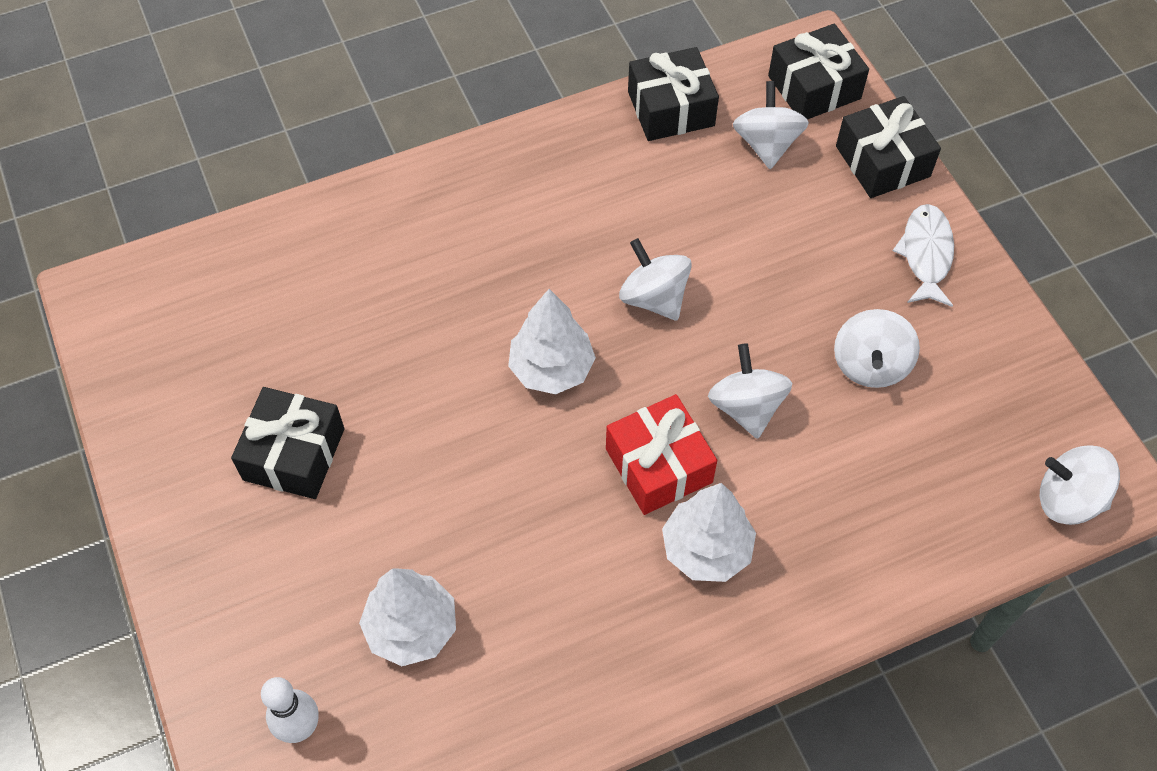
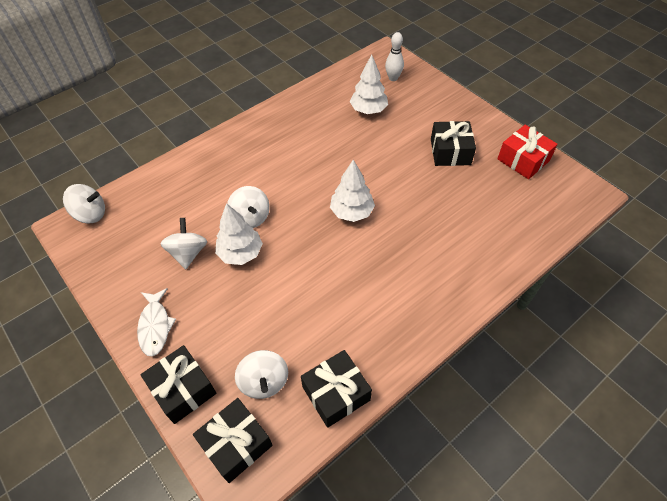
camera: 165 degrees right, 5 degrees down
red gift [606,394,717,515] -> red gift moved to [497,125,558,179]
white spinning top [619,238,692,321] -> none
white tree [662,483,756,582] -> white tree moved to [215,203,263,265]

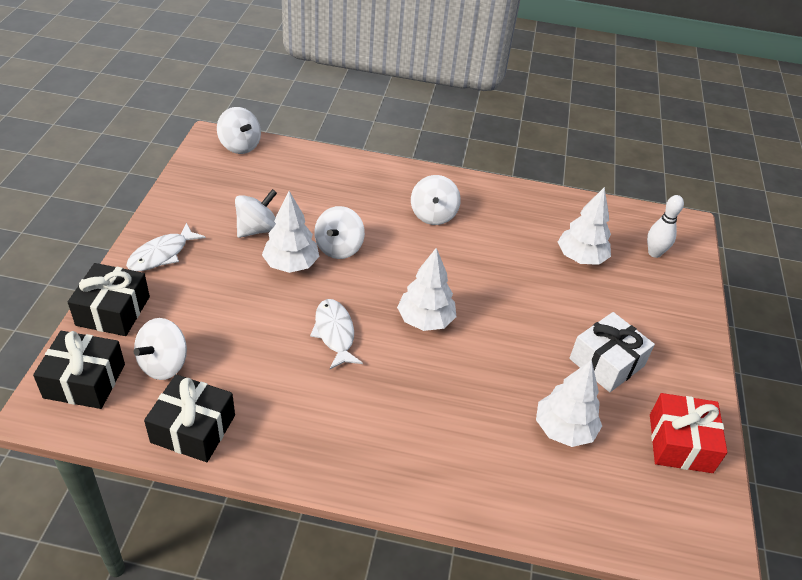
camera: 45 degrees right, 10 degrees down
black gift [431,121,476,166] -> white gift [569,312,655,392]
none -> white fish [310,299,363,369]
none -> white spinning top [411,175,461,225]
none -> white tree [536,360,602,447]

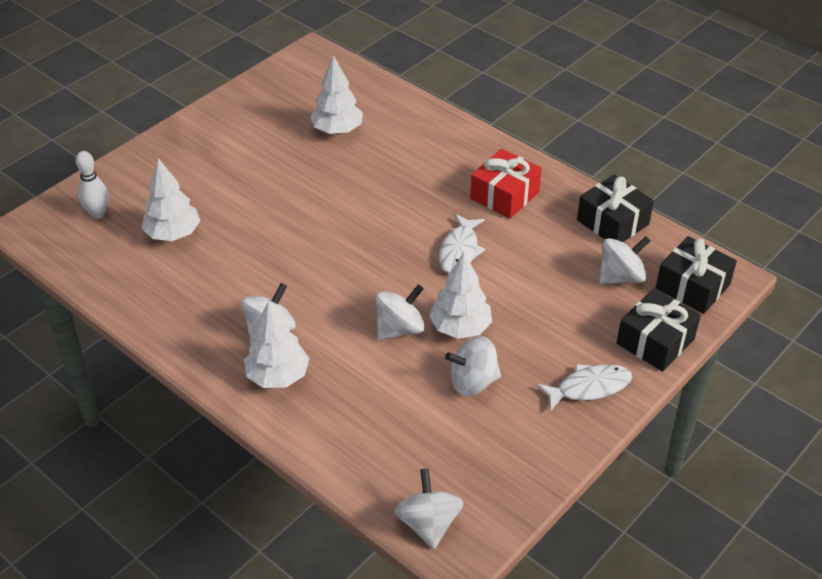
camera: 145 degrees left, 0 degrees up
white tree [397,248,456,331] -> white tree moved to [244,300,310,388]
white gift [569,312,655,392] -> none
red gift [650,393,727,473] -> red gift moved to [470,149,542,219]

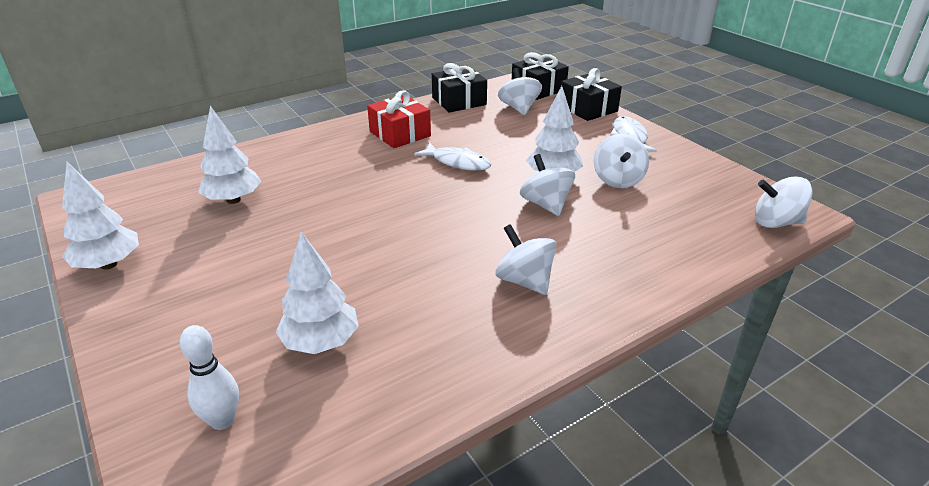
camera: 75 degrees left, 10 degrees down
white tree [244,300,310,388] -> white tree moved to [62,162,139,269]

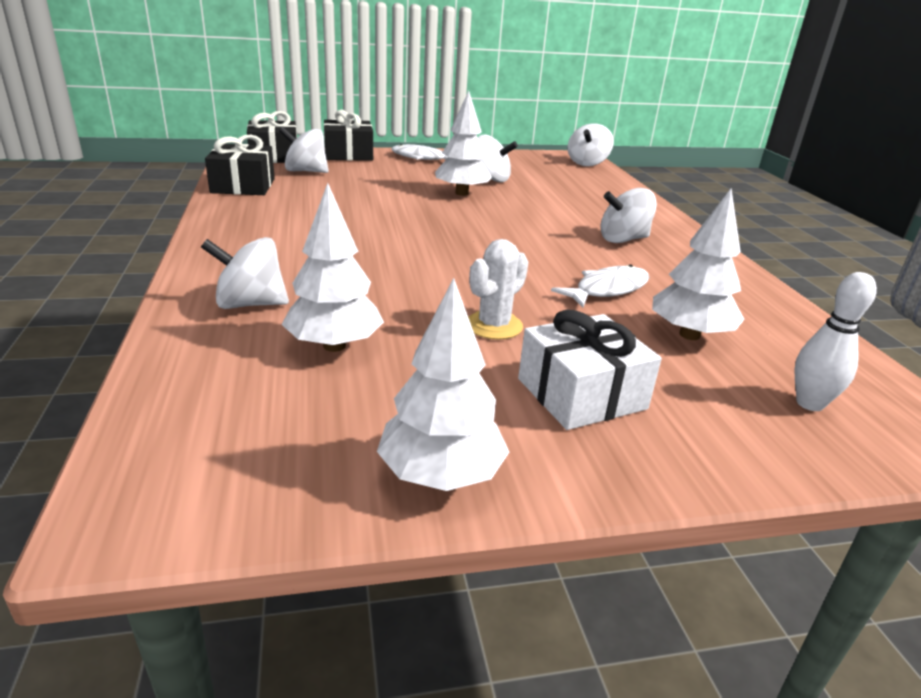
camera: 70 degrees left, 5 degrees down
red gift [367,90,431,148] -> none
white fish [414,143,491,171] -> white fish moved to [551,265,649,308]
white spinning top [520,154,575,216] -> white spinning top moved to [201,237,289,309]
none -> white cactus [468,239,528,340]
none -> white gift [518,310,662,430]

